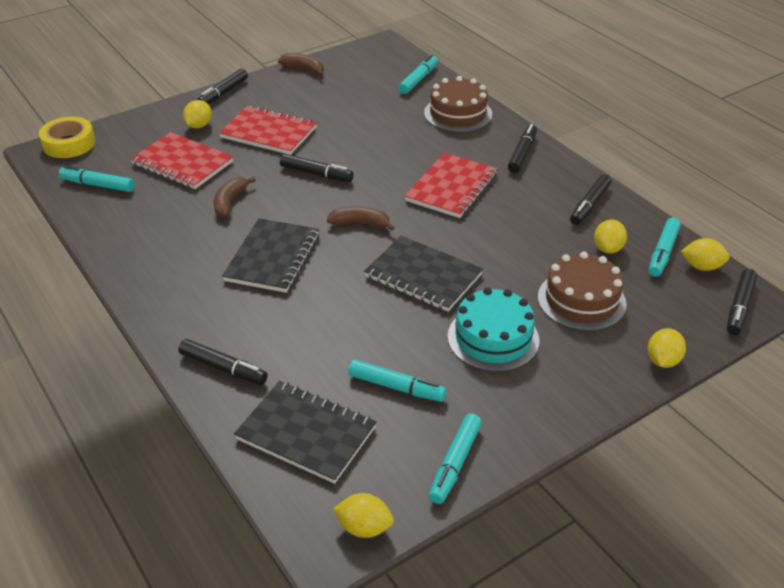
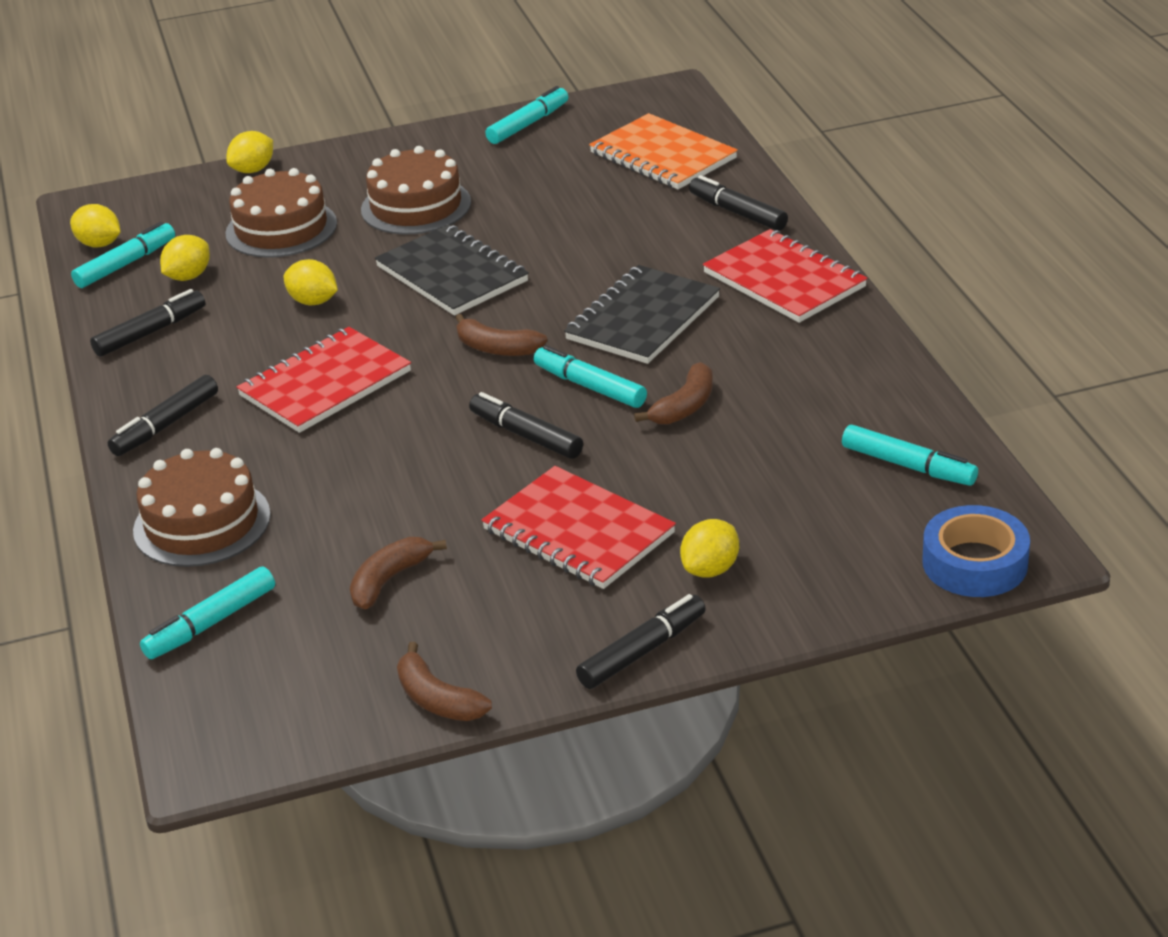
camera: 160 degrees left, 5 degrees down
yellow tape [39,117,95,158] -> blue tape [922,505,1030,597]
red notebook [130,132,234,189] -> red notebook moved to [703,229,868,323]
black notebook [234,381,377,484] -> orange notebook [589,113,738,189]
yellow lemon [333,493,394,538] -> yellow lemon moved to [284,259,338,305]
turquoise marker [348,360,446,402] -> turquoise marker moved to [534,345,647,408]
turquoise cake [447,288,540,372] -> brown cake [361,146,471,234]
black marker [727,269,757,335] -> none
none -> brown banana [350,537,447,609]

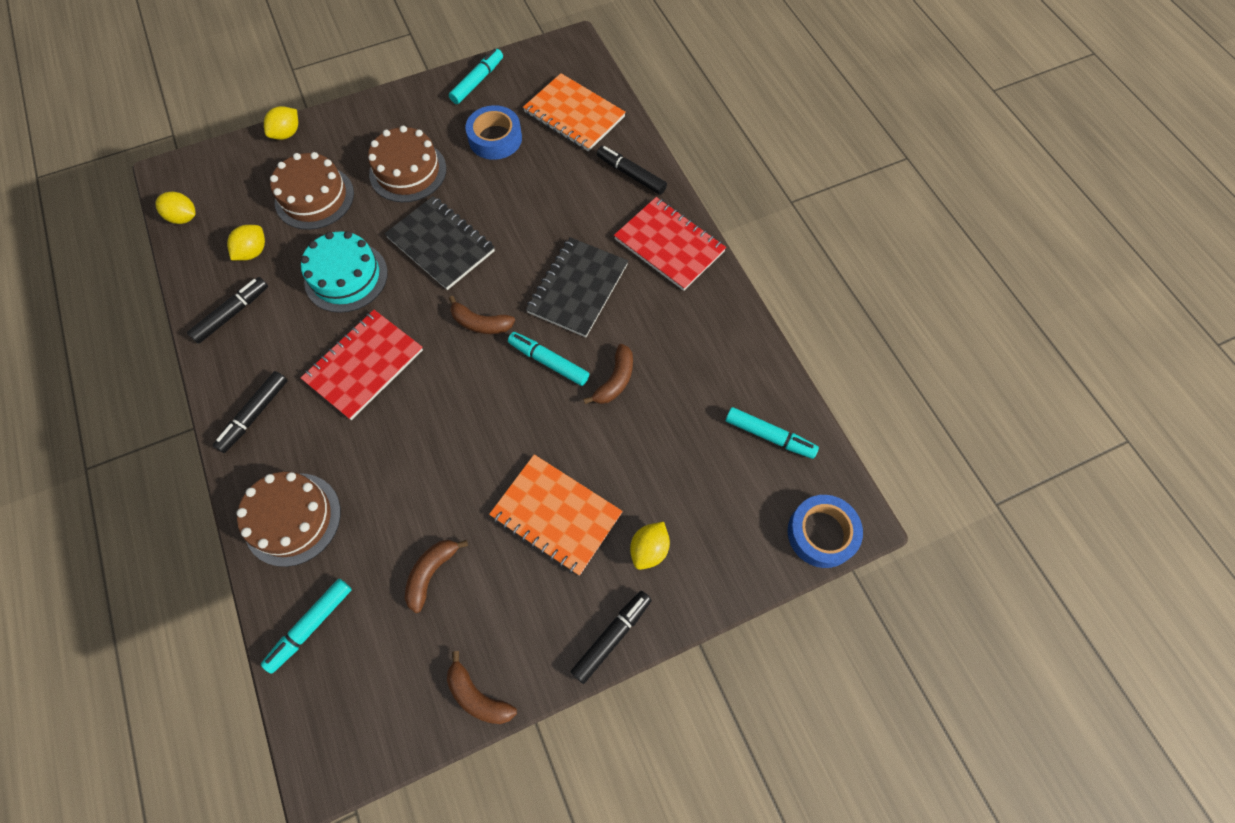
camera: 10 degrees left, 30 degrees up
turquoise marker [71,222,175,288] -> none
yellow lemon [284,259,338,305] -> turquoise cake [301,231,388,313]
black marker [469,392,583,459] -> none
red notebook [481,466,676,589] -> orange notebook [489,454,623,576]
none -> blue tape [465,105,522,160]

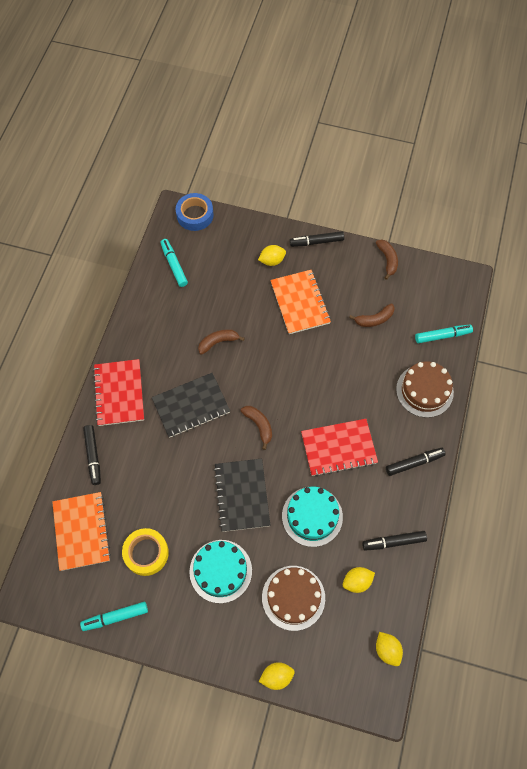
camera: 140 degrees left, 0 degrees up
brown cake [368,126,446,202] -> turquoise cake [189,540,252,603]
blue tape [465,105,522,160] -> yellow tape [122,528,169,576]
turquoise marker [508,332,589,386] -> none

